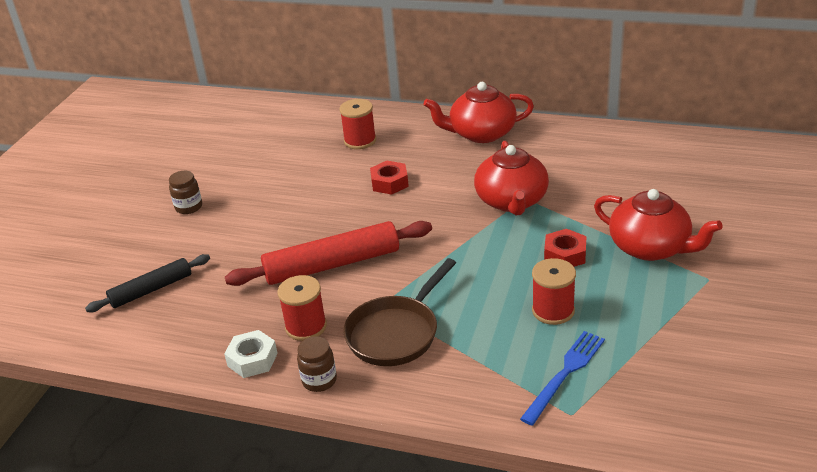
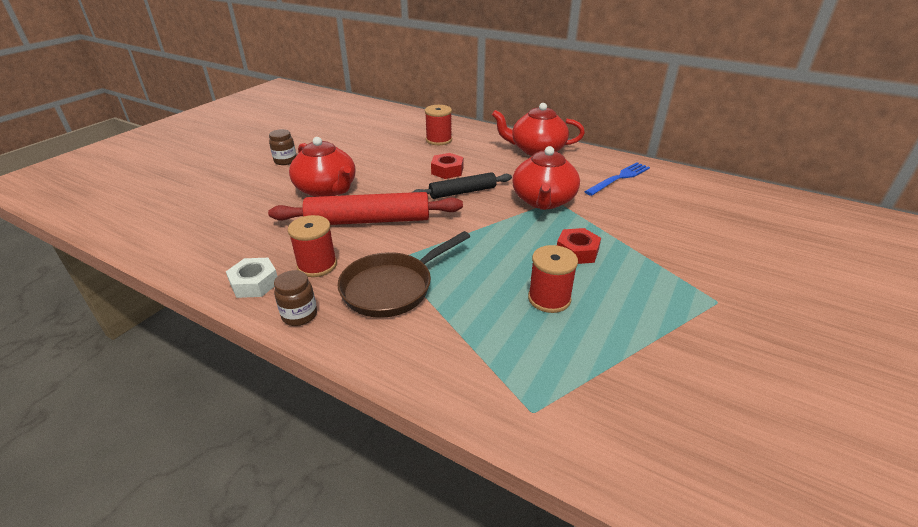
camera: 10 degrees right, 0 degrees up
black rolling pin [85,254,210,312] -> black rolling pin moved to [413,172,512,199]
blue fork [520,331,605,426] -> blue fork moved to [584,162,650,196]
red teapot [594,189,723,261] -> red teapot moved to [289,137,355,197]

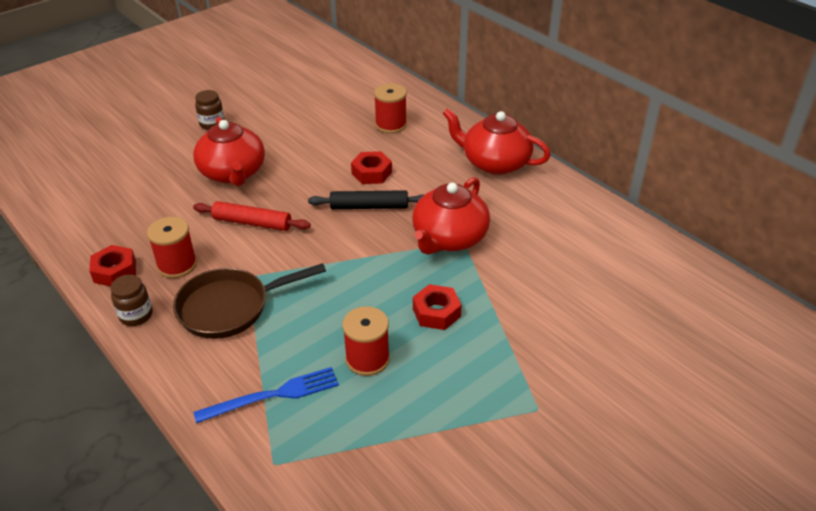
camera: 20 degrees right, 5 degrees up
white nut [226,258,277,298] -> red nut [89,245,136,287]
red rolling pin [268,192,463,225] -> red rolling pin [193,201,311,231], size x0.61
blue fork [584,162,650,196] -> blue fork moved to [194,367,339,423]

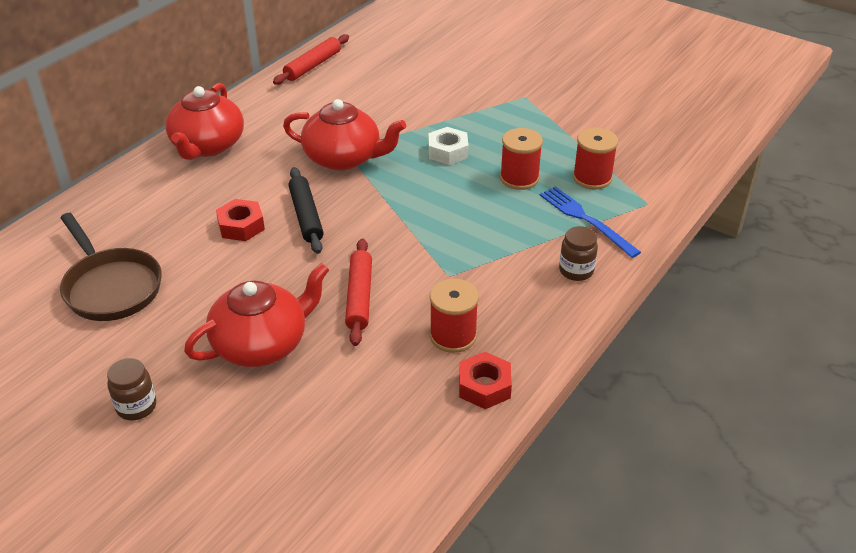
camera: 105 degrees left, 0 degrees up
brown jar [110,274,153,326] -> brown jar moved to [559,226,598,281]
brown pan [173,263,326,339] -> brown pan moved to [60,213,162,321]
red spool [374,83,407,134] -> red spool moved to [573,128,618,190]
red nut [413,284,462,330] -> white nut [428,127,469,165]
none -> red rolling pin [273,34,349,85]

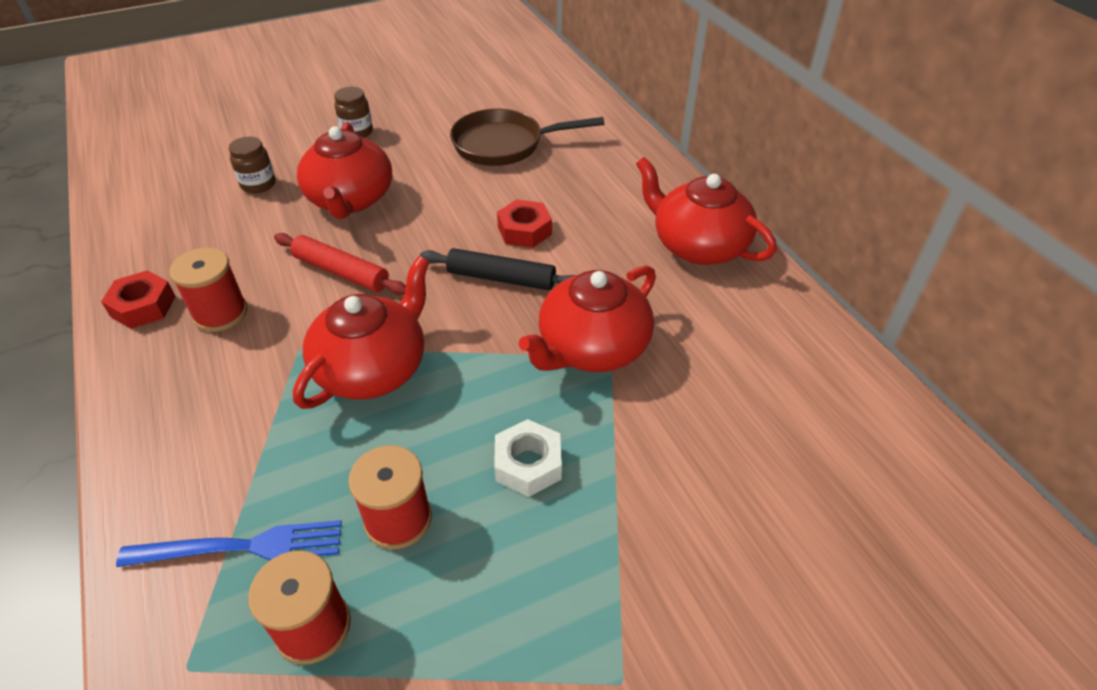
camera: 120 degrees right, 5 degrees up
red rolling pin [273,34,349,85] -> none
brown jar [559,226,598,281] -> brown jar moved to [229,136,276,194]
none -> red teapot [293,256,430,409]

